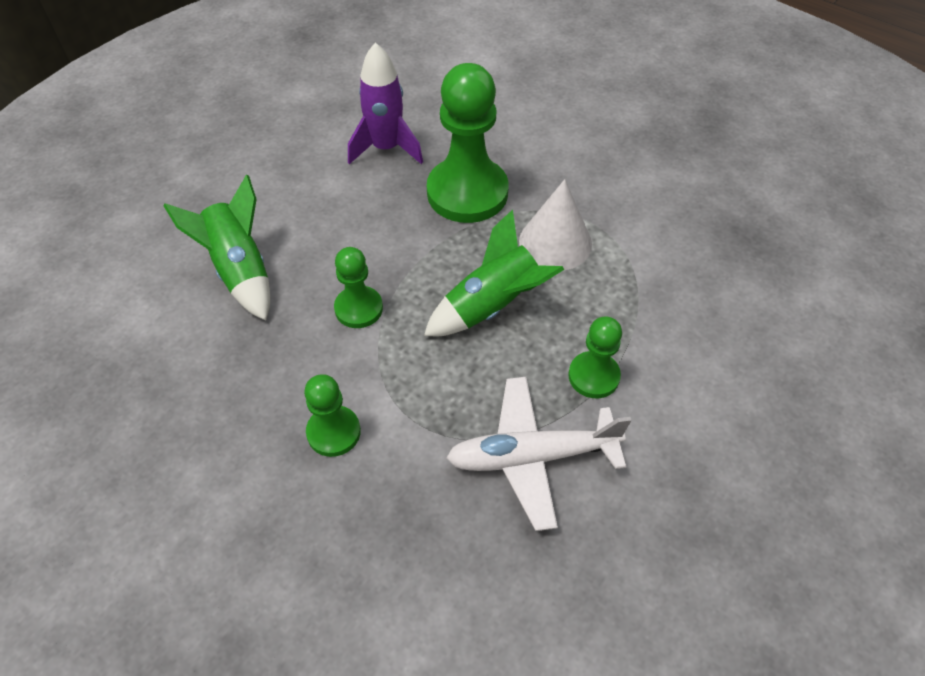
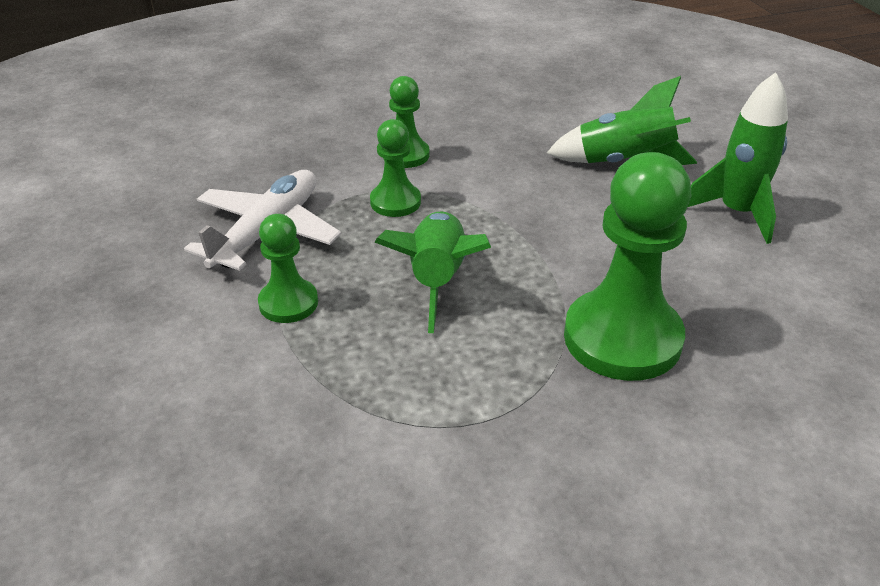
camera: 125 degrees right, 15 degrees down
green pawn [334,247,383,328] -> green pawn moved to [370,119,421,217]
purple rocket [348,42,423,164] -> none
white cone [519,179,592,271] -> none
none -> green rocket [688,72,788,244]

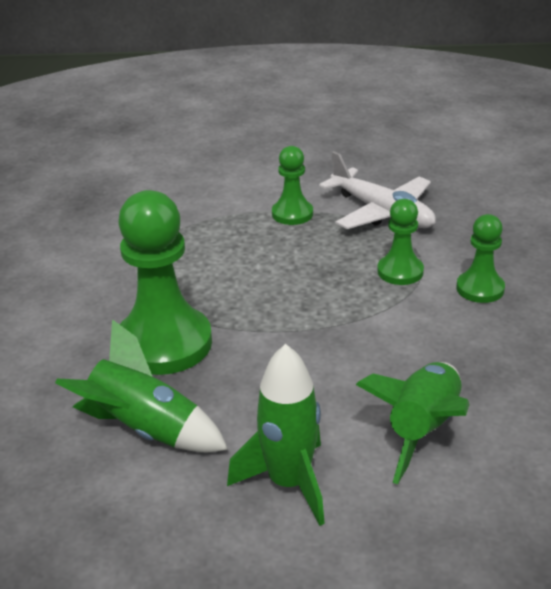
camera: 110 degrees right, 5 degrees down
green rocket [375,212,491,333] -> green rocket moved to [55,319,228,453]

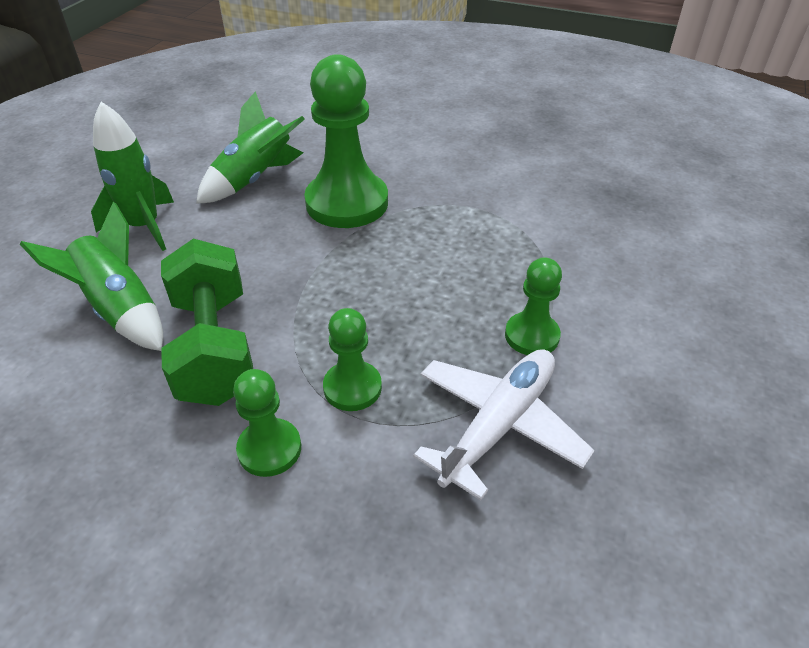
camera: 110 degrees right, 10 degrees up
white plane [319,151,436,229] -> white plane turned 150 degrees clockwise [413,349,595,500]
none -> green dumbbell [161,239,253,406]

